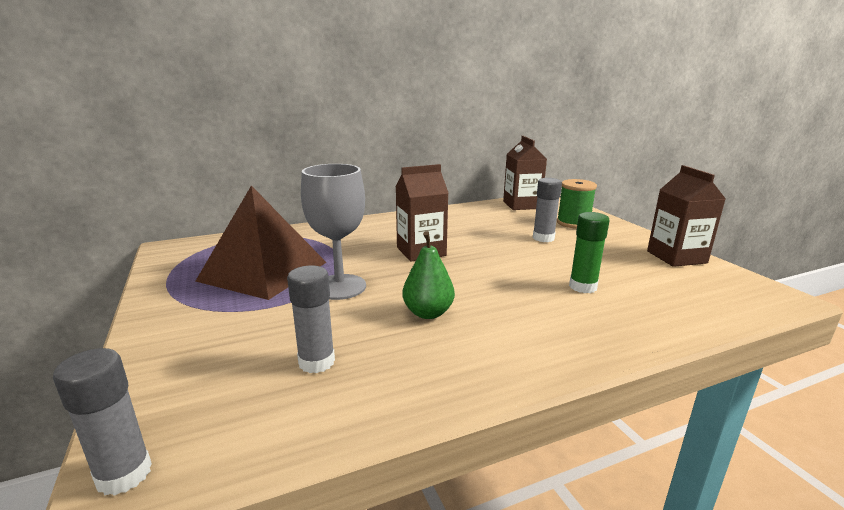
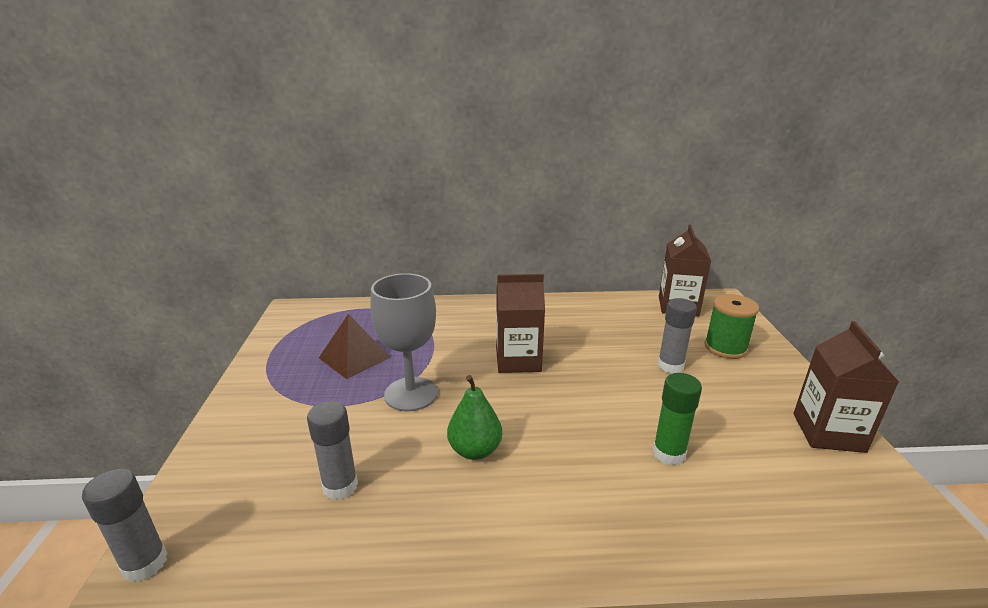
camera: 20 degrees right, 5 degrees up
brown pyramid [195,186,327,300] -> brown pyramid [319,314,391,379], size x0.58

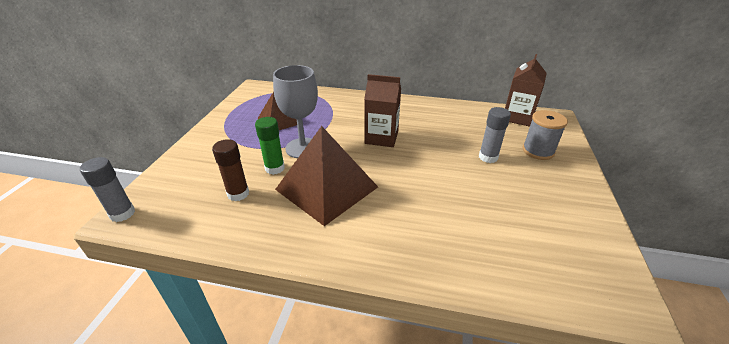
camera: 15 degrees right, 10 degrees up
grey glue stick [307,401,358,500] -> brown glue stick [212,139,249,201]
green pear [447,375,502,460] -> brown pyramid [275,126,378,226]
green glue stick [653,373,702,465] -> green glue stick moved to [255,117,285,175]
green spool [704,294,759,359] -> grey spool [522,110,568,160]
brown carton [793,321,899,453] -> none

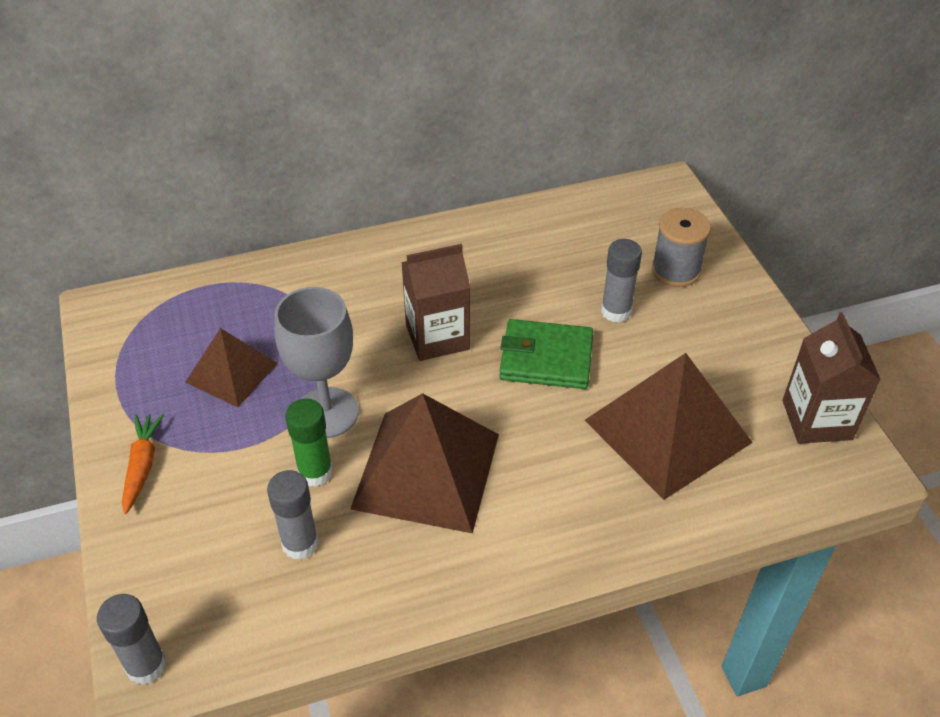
camera: 30 degrees left, 10 degrees up
brown glue stick [212,139,249,201] -> grey glue stick [267,470,319,560]
brown carton [505,54,547,127] -> brown carton moved to [782,312,881,444]
none -> orange carrot [122,414,164,514]
none -> green wallet [499,319,594,389]
none -> brown pyramid [585,353,753,500]

